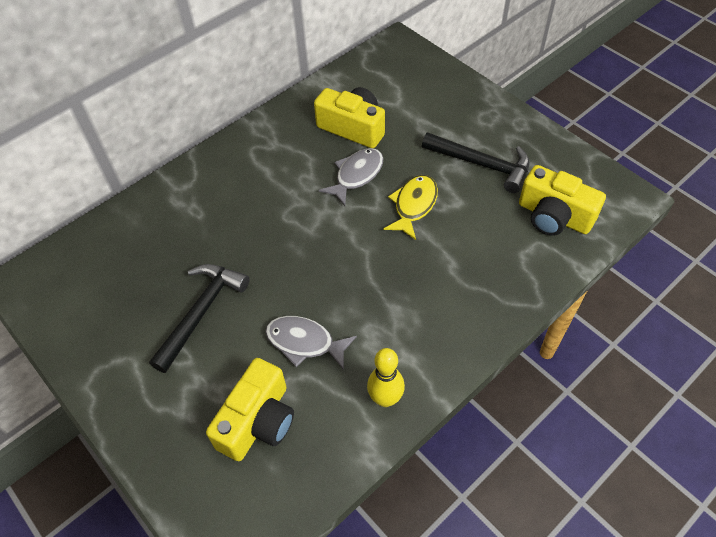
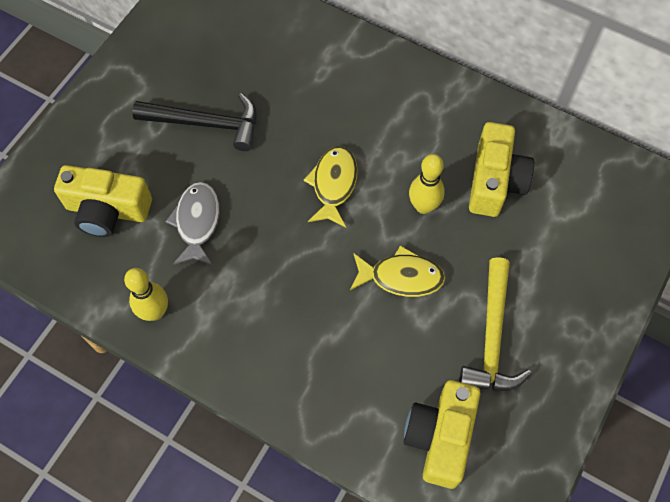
camera: 70 degrees right, 10 degrees up
grey fish [319,148,384,206] -> yellow bowling pin [409,154,445,214]
black hammer [422,132,530,193] -> yellow hammer [459,257,532,391]
none -> yellow fish [304,146,358,228]

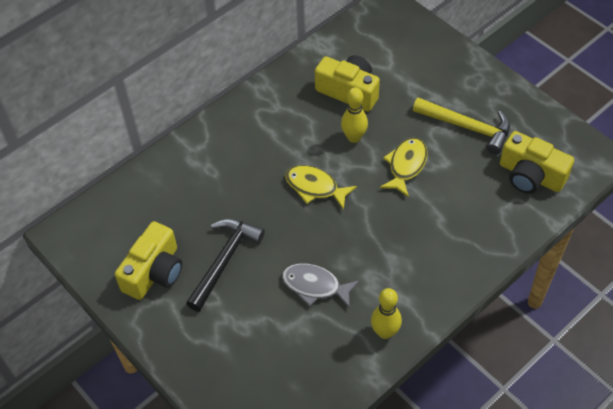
camera: 70 degrees left, 10 degrees down
yellow camera [54,165,152,237] -> yellow camera moved to [115,221,182,300]

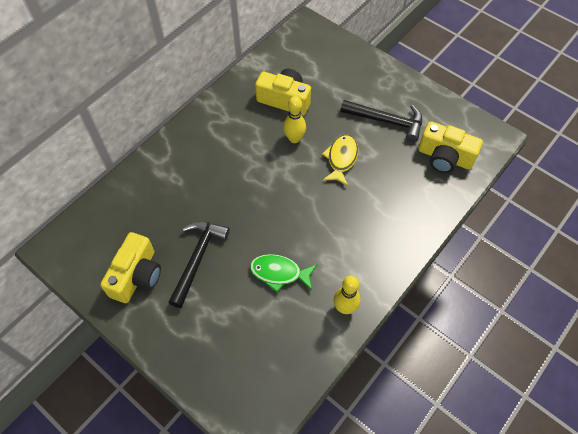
camera: 10 degrees left, 5 degrees up
grey fish [282,264,360,309] -> green fish [250,254,317,292]
yellow fish [285,165,357,210] -> none
yellow hammer [413,98,510,154] -> black hammer [340,100,422,142]

